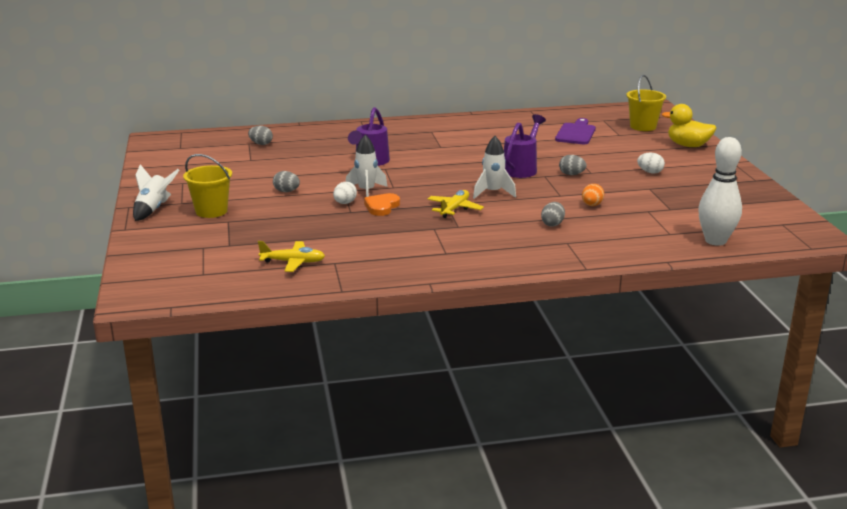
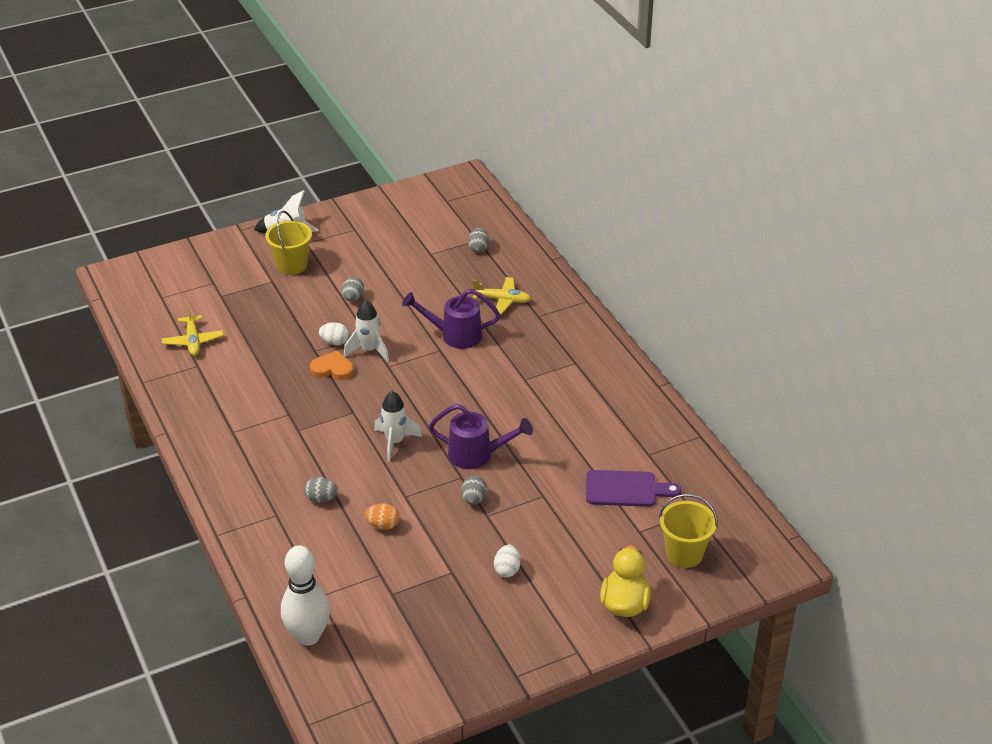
camera: 75 degrees right, 15 degrees up
yellow plane [428,190,484,218] -> yellow plane moved to [473,277,531,315]

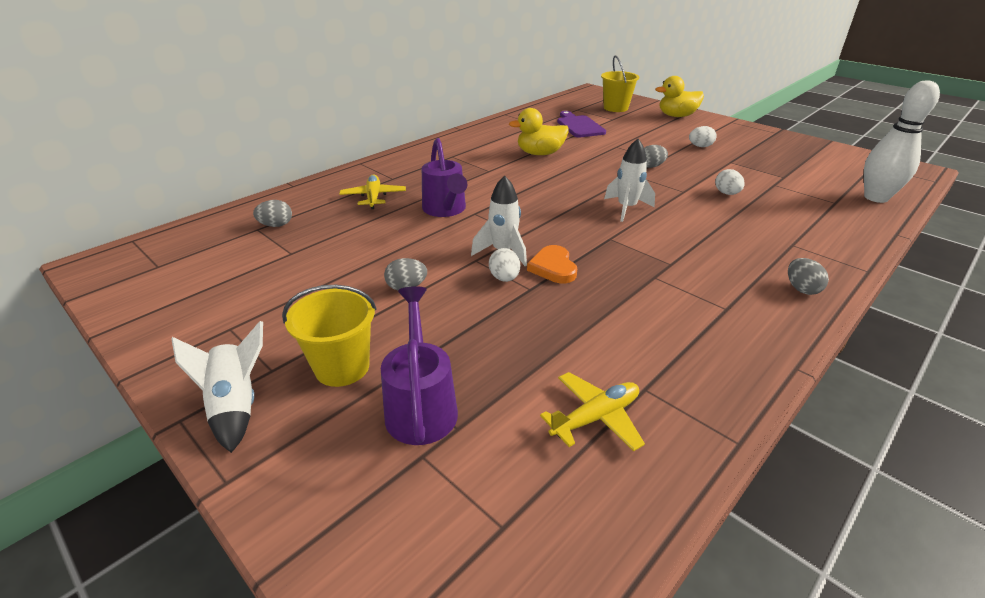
camera: 110 degrees left, 5 degrees down
grey egg [304,477,338,503] -> grey egg moved to [788,258,829,295]
orange egg [365,504,399,530] -> white egg [715,169,745,195]
purple watering can [429,404,533,469] -> purple watering can moved to [381,286,458,445]
none -> yellow duck [509,108,569,155]

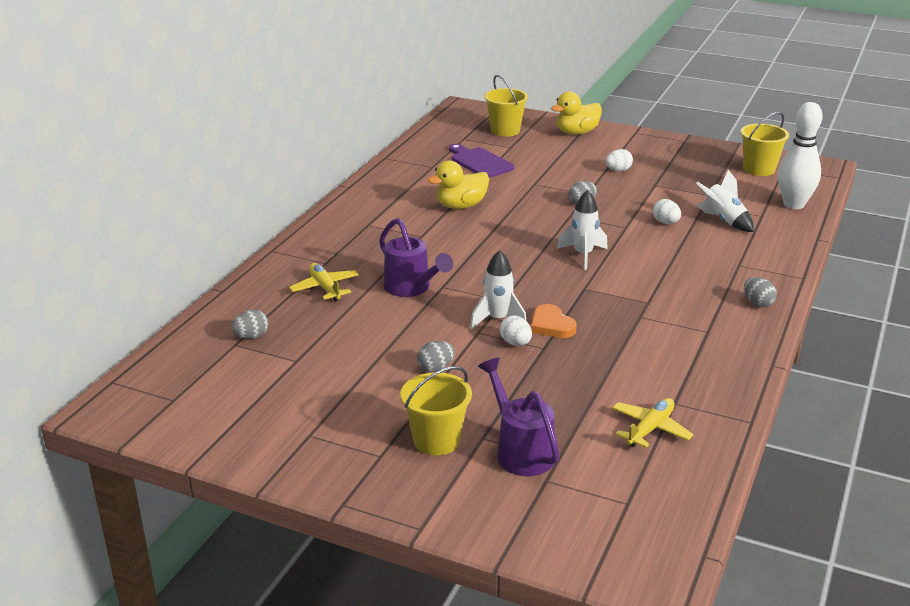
camera: 20 degrees left, 5 degrees down
white rocket [171,321,263,453] -> white rocket moved to [696,169,754,232]
none -> yellow bucket [740,112,789,176]

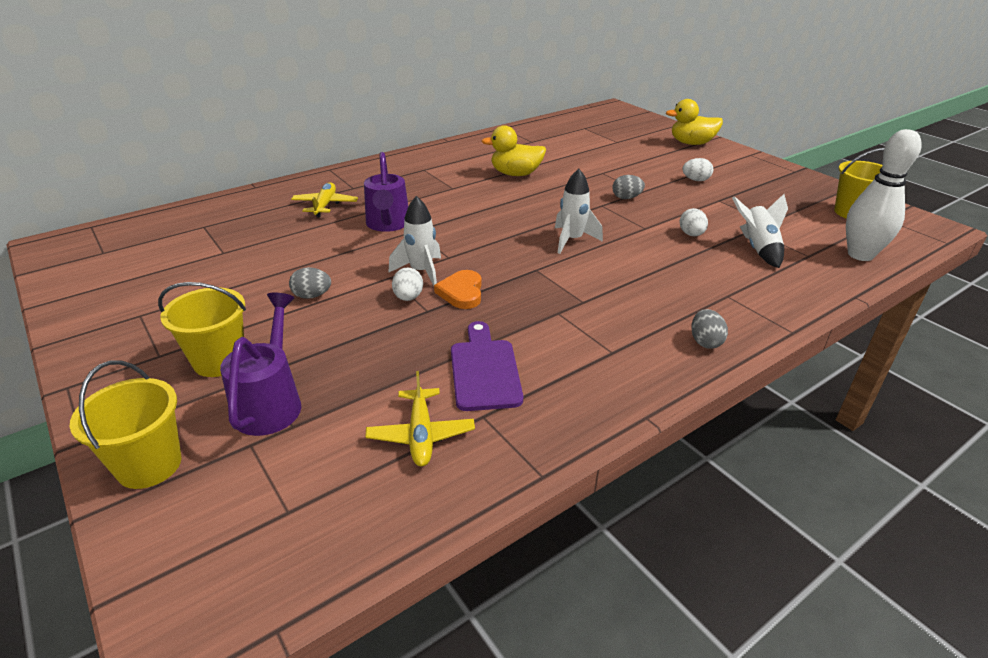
camera: 30 degrees right, 5 degrees up
grey egg [231,310,269,339] -> none
purple cutting board [449,144,514,178] -> purple cutting board moved to [451,321,523,411]
yellow bucket [484,75,528,137] -> yellow bucket moved to [69,360,182,489]
yellow plane [612,398,694,448] -> yellow plane turned 105 degrees clockwise [366,371,475,466]

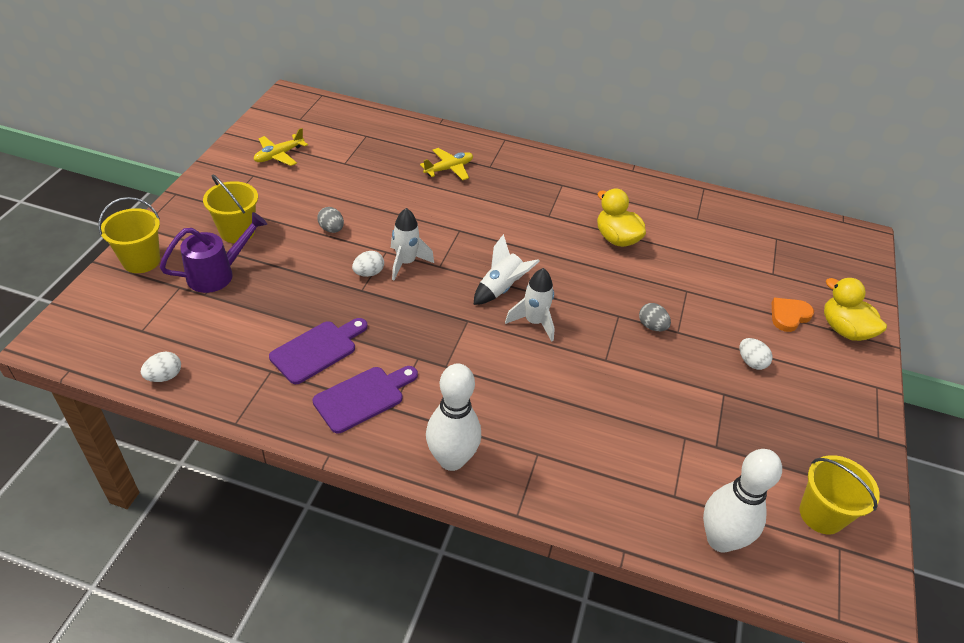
camera: 50 degrees right, 10 degrees up
purple watering can [364,152,408,232] -> none
yellow plane [366,371,475,466] -> yellow plane moved to [254,128,308,166]
orange heart [434,270,482,309] -> orange heart moved to [772,298,814,332]
white egg [680,208,708,236] -> white egg moved to [141,352,181,382]
grey egg [691,309,728,349] -> white bowling pin [426,364,481,471]
white rocket [732,194,788,268] -> white rocket moved to [474,234,540,305]
none -> purple cutting board [313,366,418,433]

